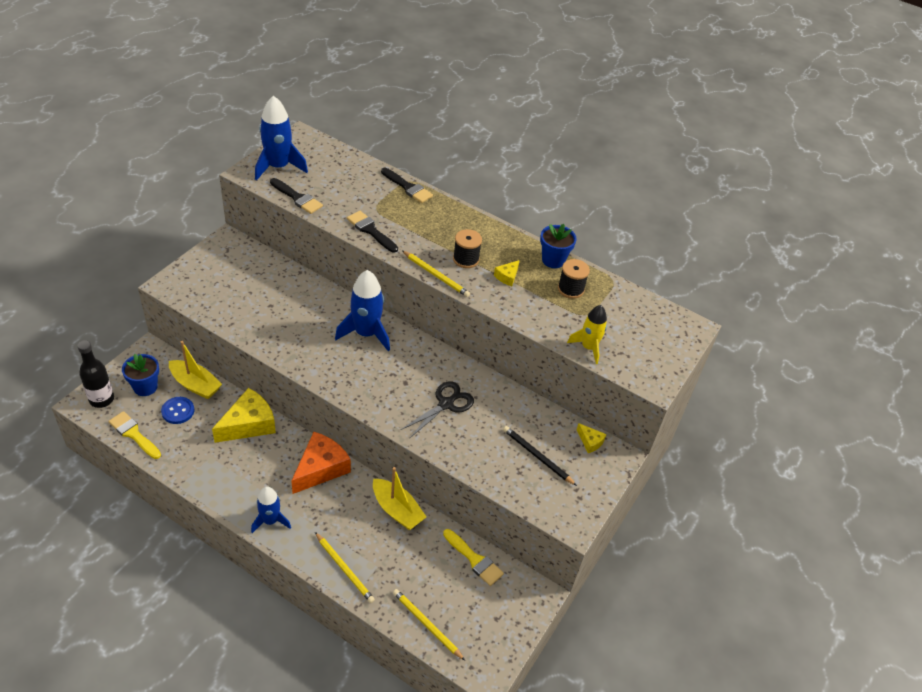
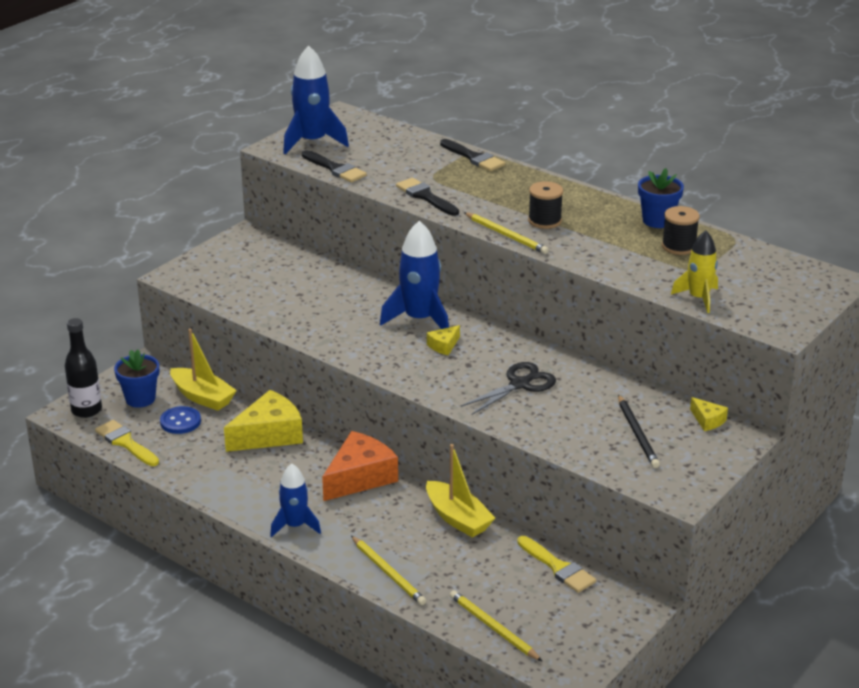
camera: 10 degrees right, 15 degrees down
yellow cheese [494,260,520,286] -> yellow cheese moved to [427,325,460,355]
black pencil [503,426,577,486] -> black pencil turned 150 degrees counterclockwise [618,395,660,468]

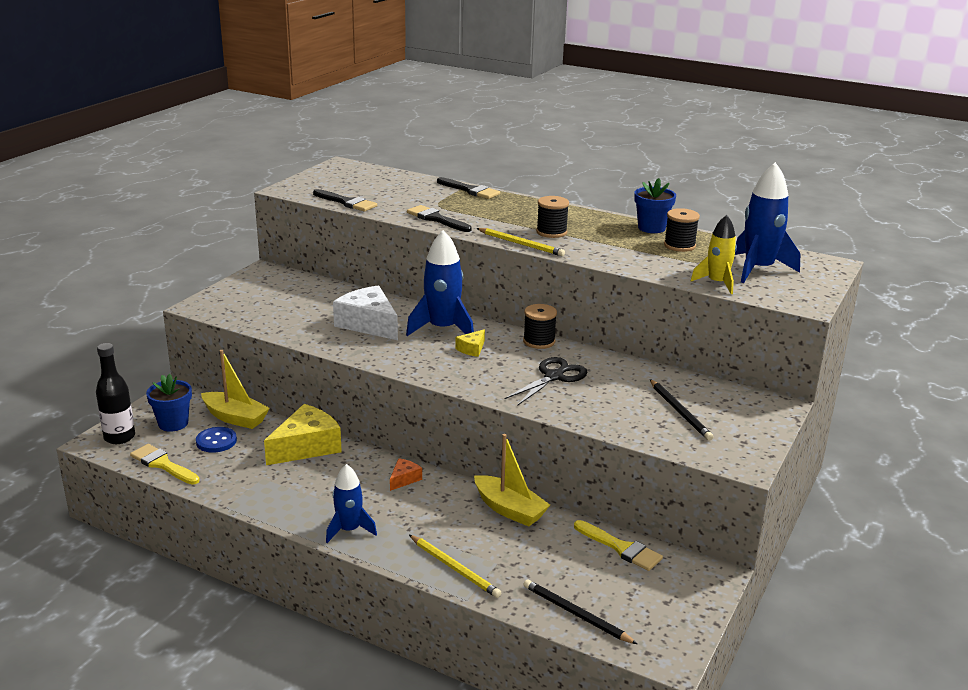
camera: 10 degrees left, 5 degrees down
blue rocket [283,45,349,154] -> blue rocket moved to [735,162,800,283]
orange cheese [322,431,398,501] -> orange cheese [390,458,422,491], size x0.47
yellow pencil [450,590,543,662] -> black pencil [523,579,637,644]
yellow cheese [690,397,728,431] -> none
none -> white cheese [333,285,398,340]
none -> black spool [523,304,557,349]

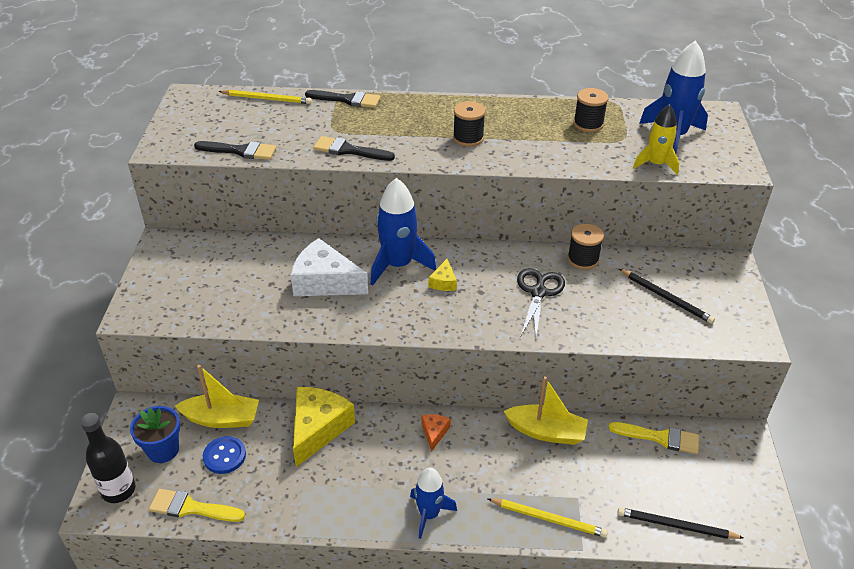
camera: 25 degrees left, 15 degrees up
yellow pencil [476,228,565,256] -> yellow pencil moved to [218,90,312,104]
black spool [523,304,557,349] -> black spool moved to [567,223,604,270]
blue flower pot [634,178,676,233] -> none

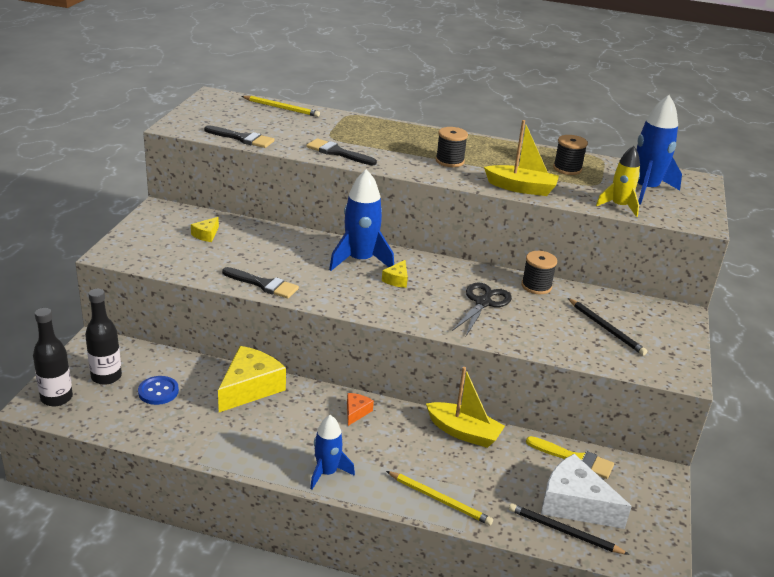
camera: 10 degrees right, 10 degrees down
blue flower pot [130,406,180,463] -> black bottle [85,289,122,385]
yellow brush [149,489,245,522] -> none
yellow boat [175,365,259,428] -> yellow boat moved to [484,120,559,196]
white cheese [291,238,368,296] -> white cheese moved to [541,454,632,529]
black brush [305,90,380,108] -> black brush moved to [222,267,299,299]
none -> yellow cheese [191,217,219,242]

